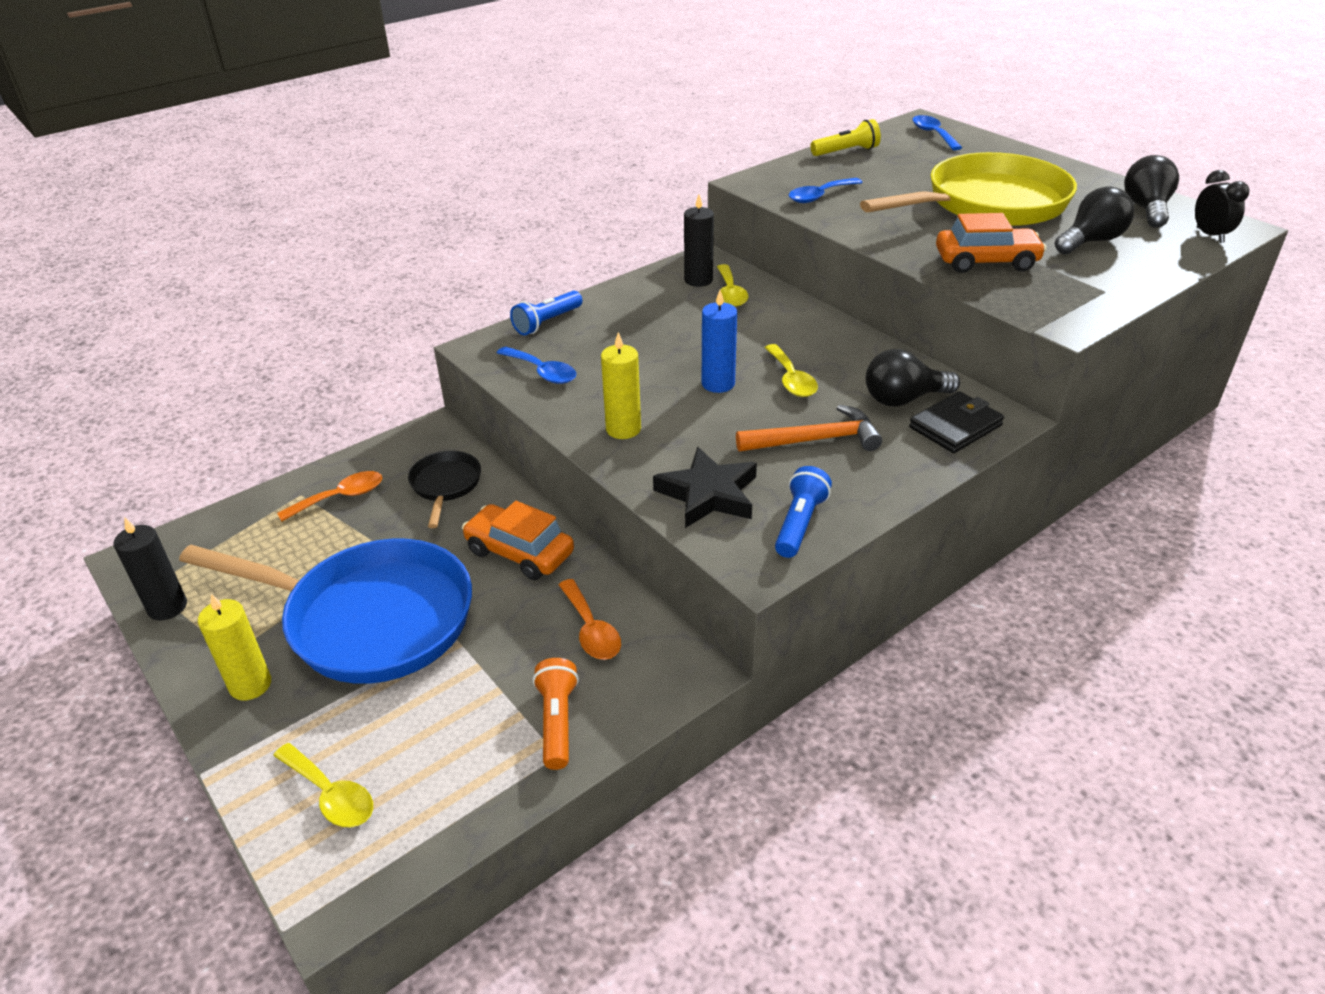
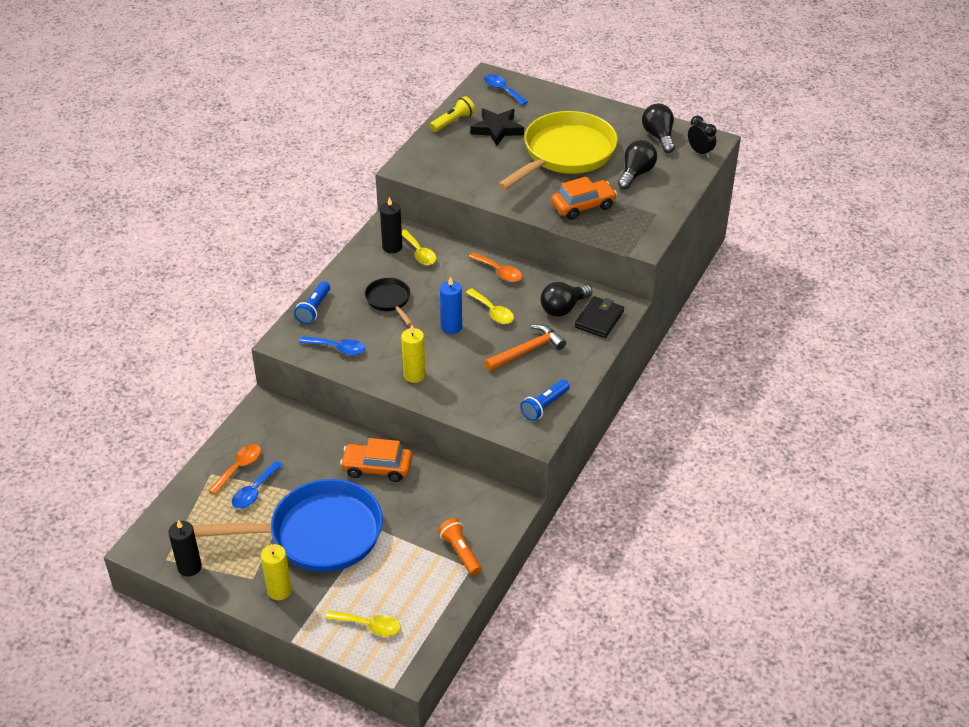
camera: 25 degrees left, 5 degrees up
black pan [408,451,481,528] -> black pan moved to [365,278,412,325]
orange spoon [559,579,621,660] -> orange spoon moved to [469,252,522,282]
black star [653,447,757,528] -> black star moved to [471,109,524,146]
blue flashlight [775,466,832,558] -> blue flashlight turned 135 degrees counterclockwise [520,380,570,421]
blue spoon [789,178,863,203] -> blue spoon moved to [232,461,283,509]

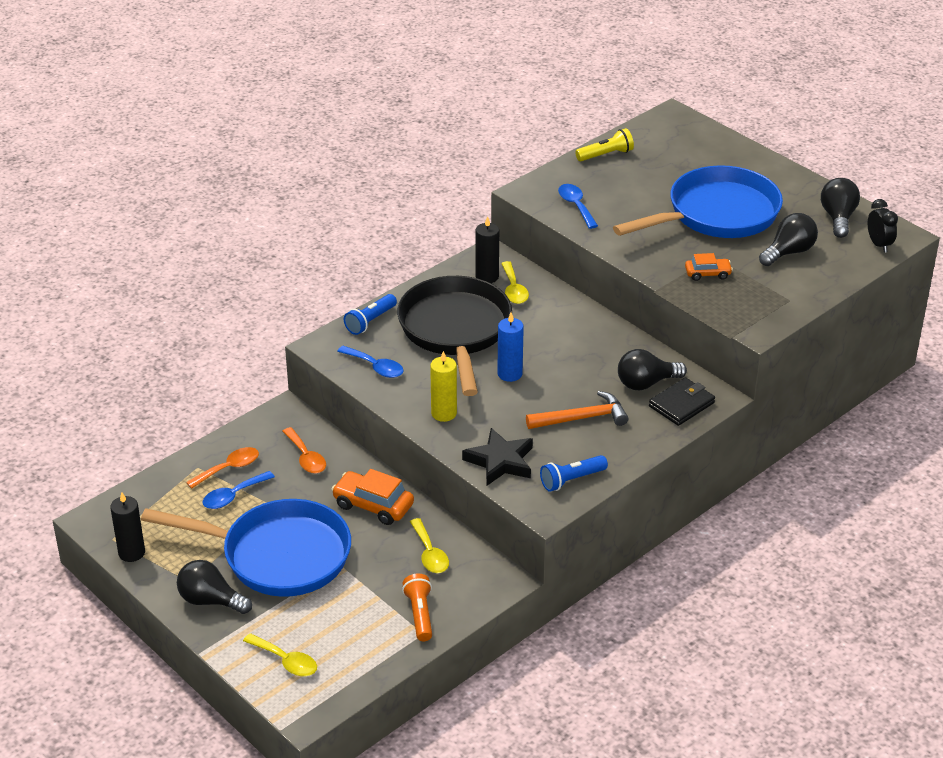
camera: 20 degrees right, 5 degrees down
yellow candle [261,543,292,600] -> black light bulb [177,560,252,614]
black pan [365,278,412,325] -> black pan [397,276,512,396], size x2.17
yellow spoon [466,288,514,324] -> yellow spoon moved to [410,518,449,573]
orange spoon [469,252,522,282] -> orange spoon moved to [282,427,326,474]
black star [471,109,524,146] -> black star moved to [462,428,533,486]
blue spoon [484,74,528,105] -> blue spoon moved to [558,184,598,229]
yellow pan [497,111,618,190] -> blue pan [613,165,783,238]
orange car [551,176,617,220] -> orange car [685,253,733,281], size x0.60

